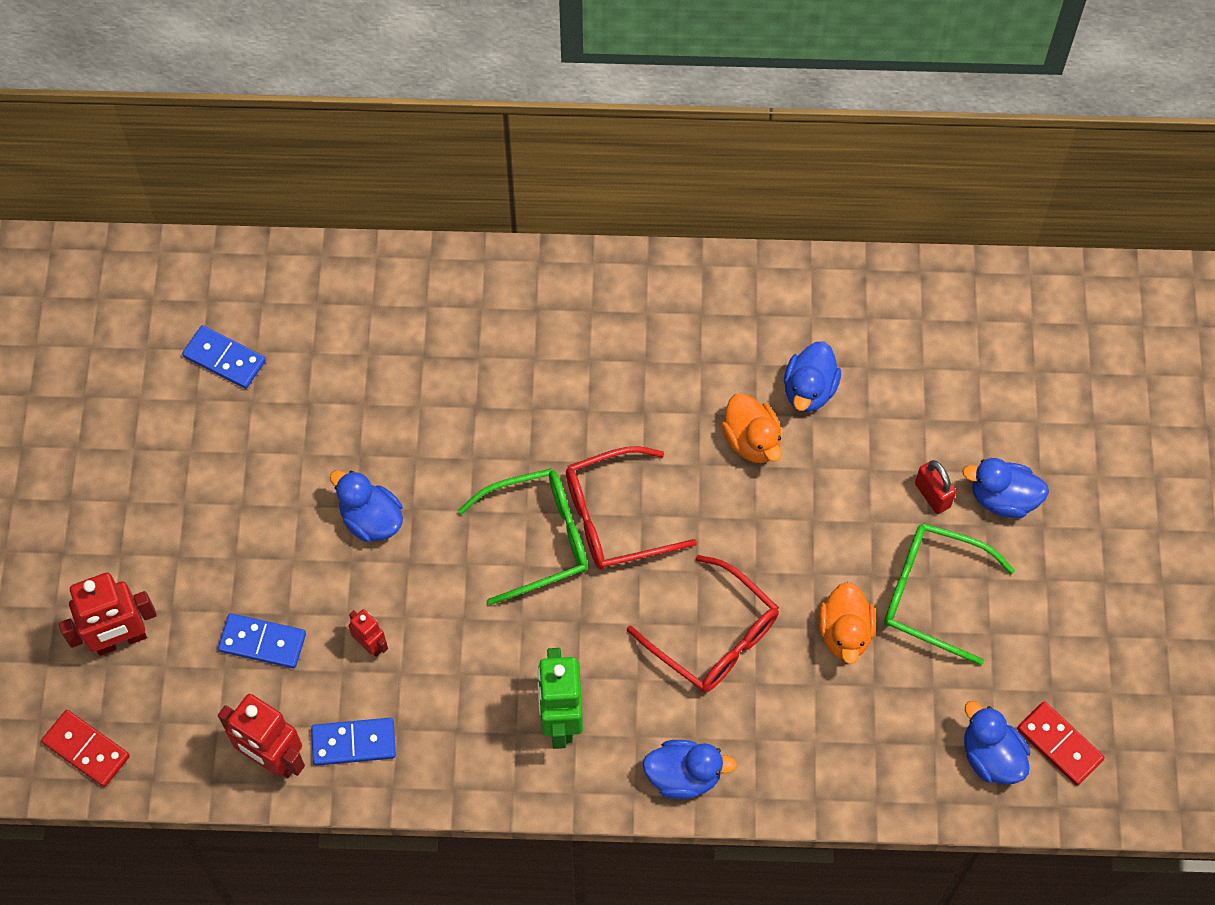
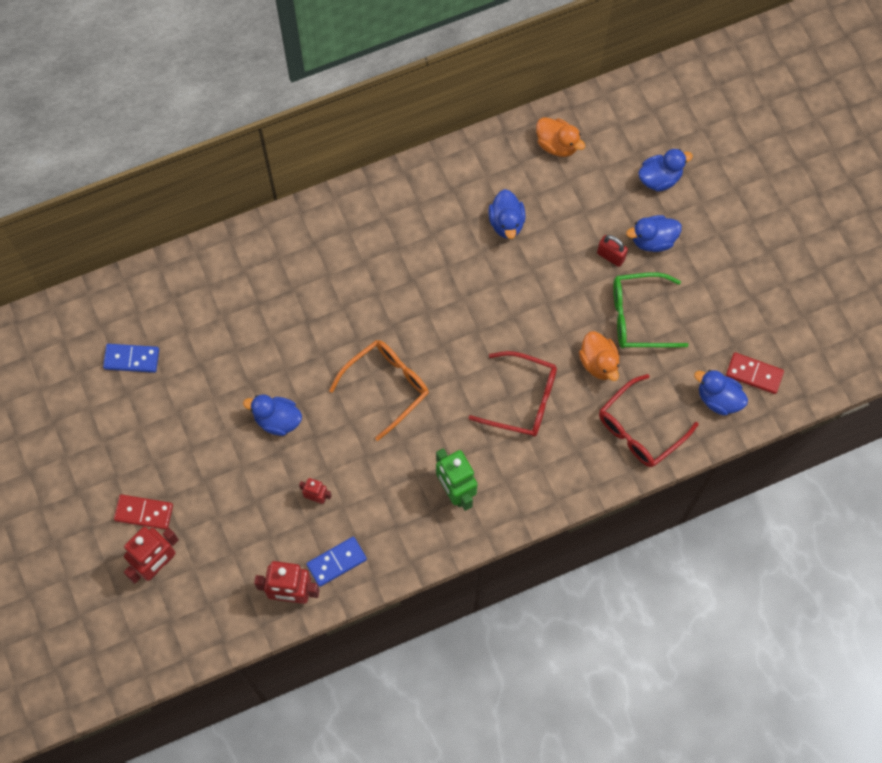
camera: 25 degrees left, 5 degrees up
red domino [41,710,130,787] -> red domino moved to [114,495,173,530]
blue domino [218,613,306,668] -> none
green glasses [458,469,588,605] -> orange glasses [329,340,429,441]
red glasses [566,446,697,569] -> red glasses moved to [599,374,699,467]
blue duck [643,740,737,799] -> blue duck moved to [638,149,693,192]
orange duck [721,393,782,463] -> orange duck moved to [536,117,585,157]

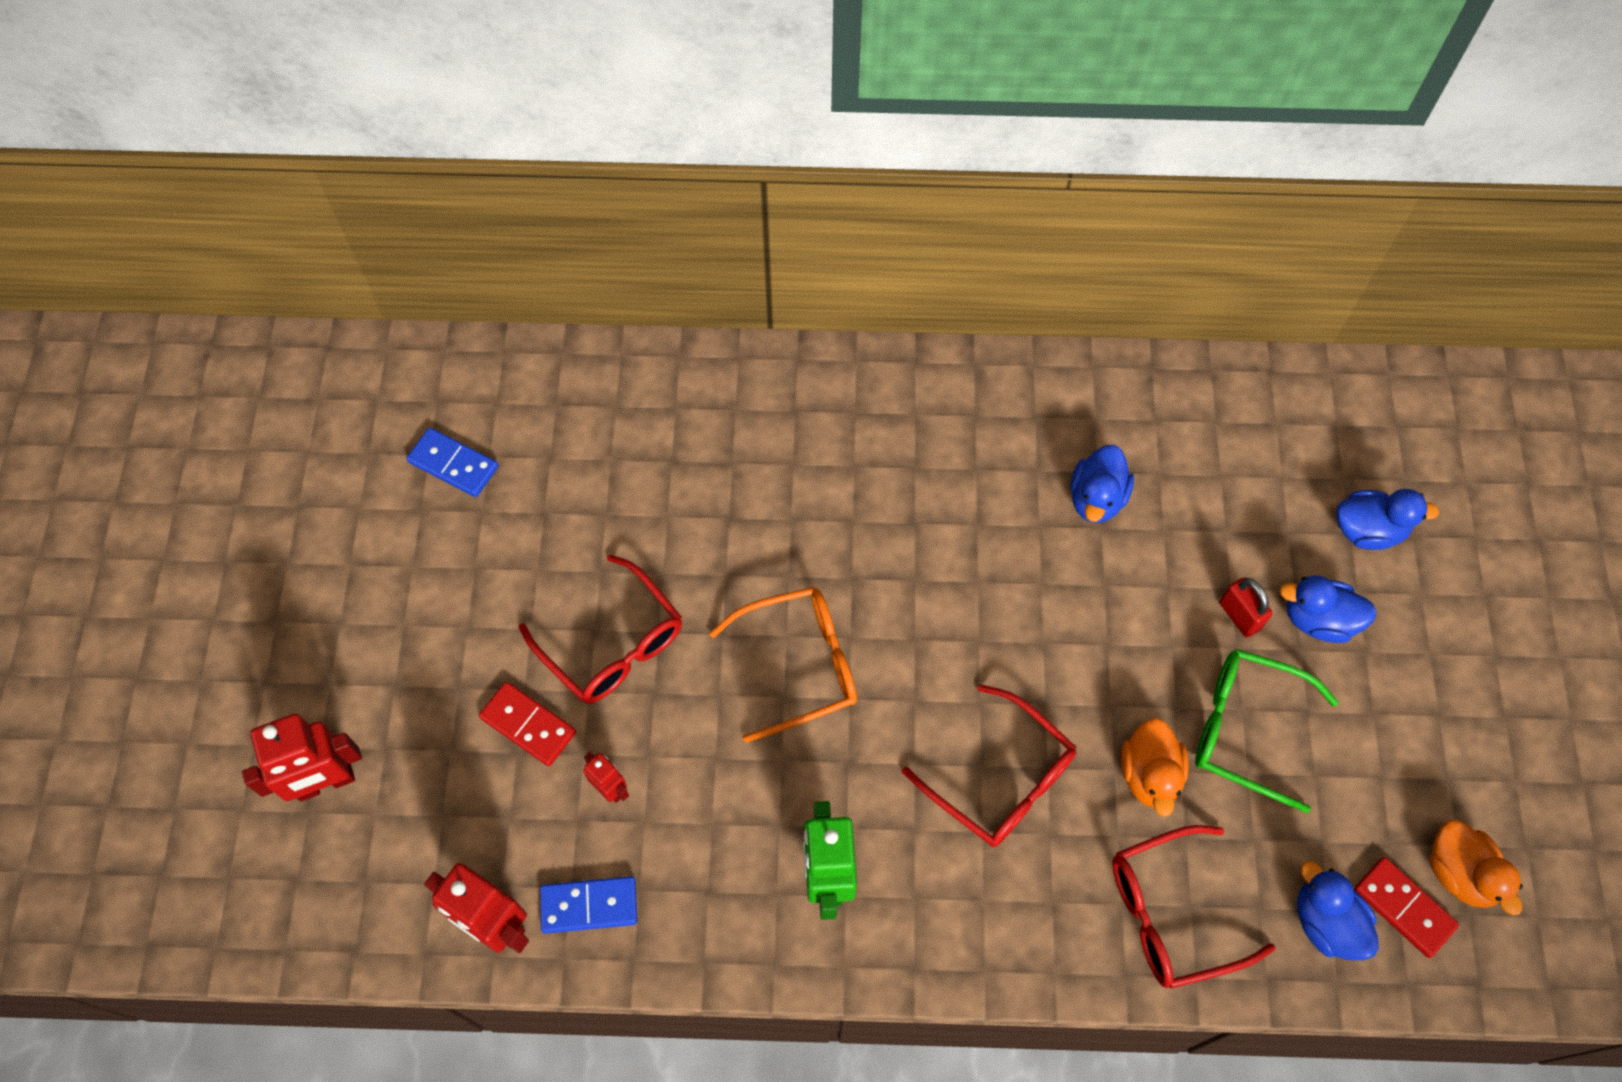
camera: 25 degrees right, 5 degrees down
red domino [114,495,173,530] -> red domino moved to [479,682,576,766]
blue duck [243,394,302,436] -> red glasses [519,554,682,704]
orange duck [536,117,585,157] -> orange duck moved to [1430,819,1523,916]

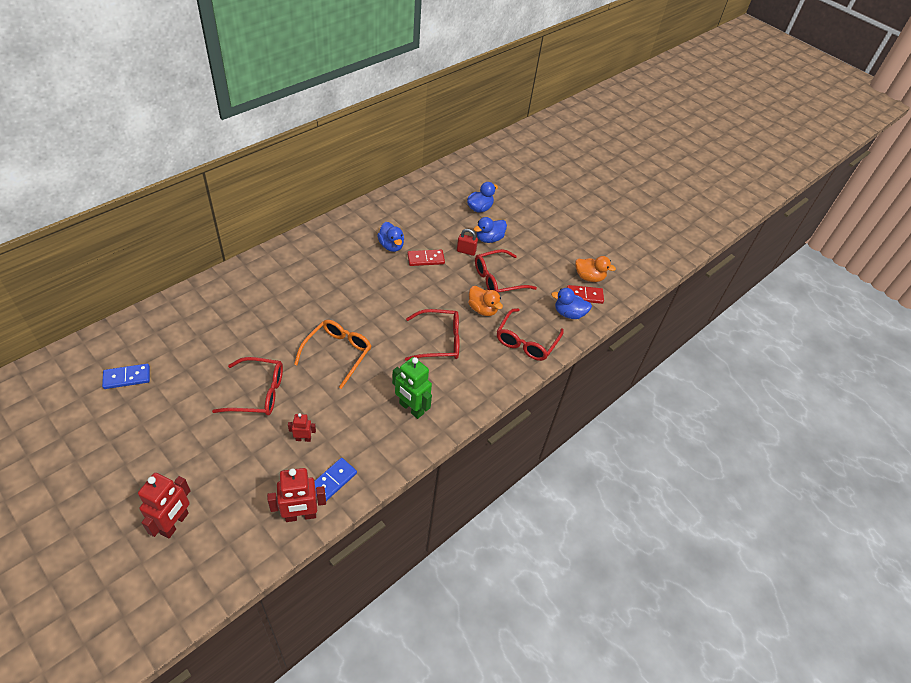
camera: 50 degrees left, 15 degrees down
red domino [479,682,576,766] -> red domino moved to [407,249,445,266]
green glasses [1195,649,1339,813] -> red glasses [475,249,537,293]

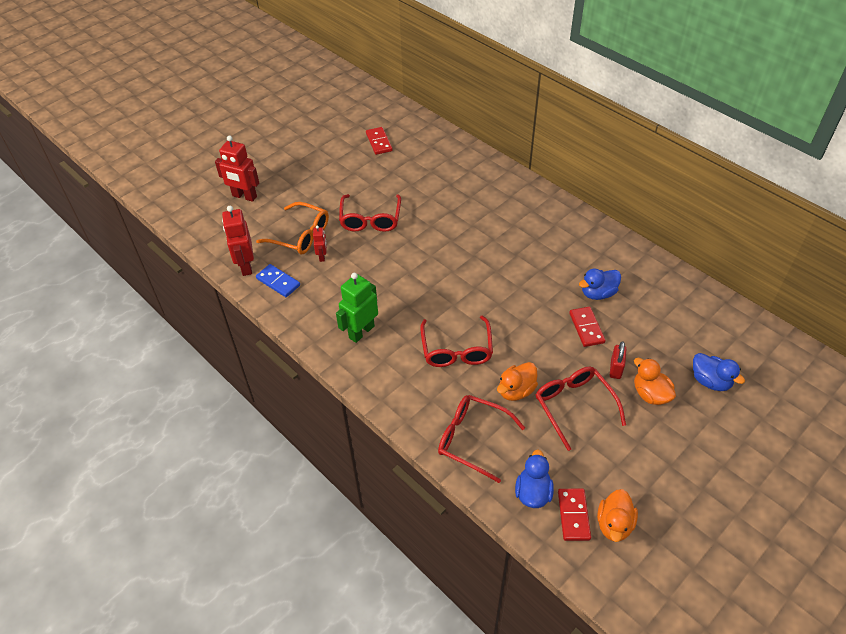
camera: 95 degrees right, 0 degrees up
blue domino [102,364,150,389] -> red domino [366,127,393,155]
orange glasses [294,320,371,389] -> orange glasses moved to [256,202,329,254]
blue duck [474,217,507,243] -> orange duck [634,358,676,405]

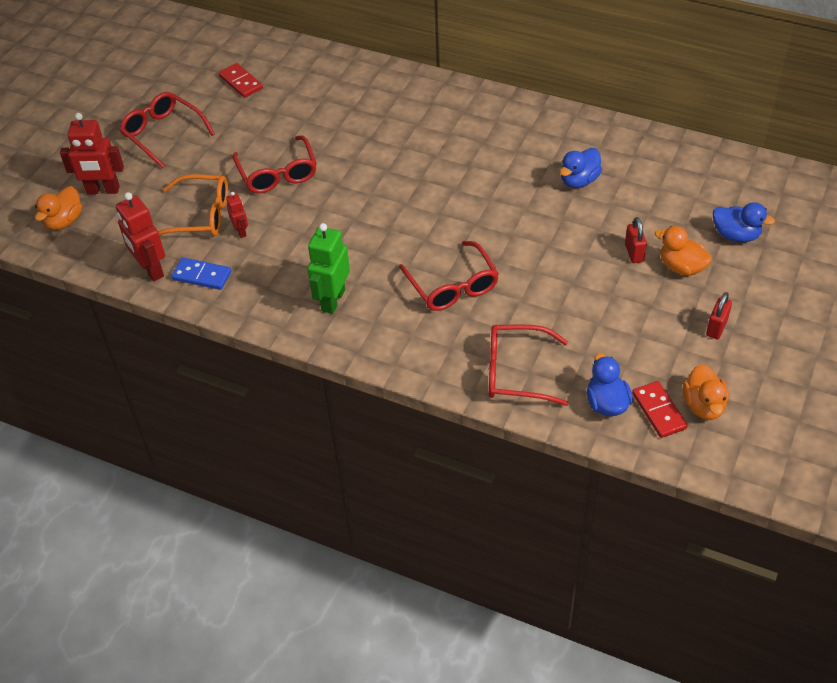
camera: 20 degrees left, 0 degrees up
orange duck [497,362,538,401] -> orange duck moved to [35,186,82,230]
red glasses [536,367,626,451] -> red glasses moved to [119,92,215,168]
red domino [569,307,606,347] -> none
none -> red padlock [706,292,732,339]

